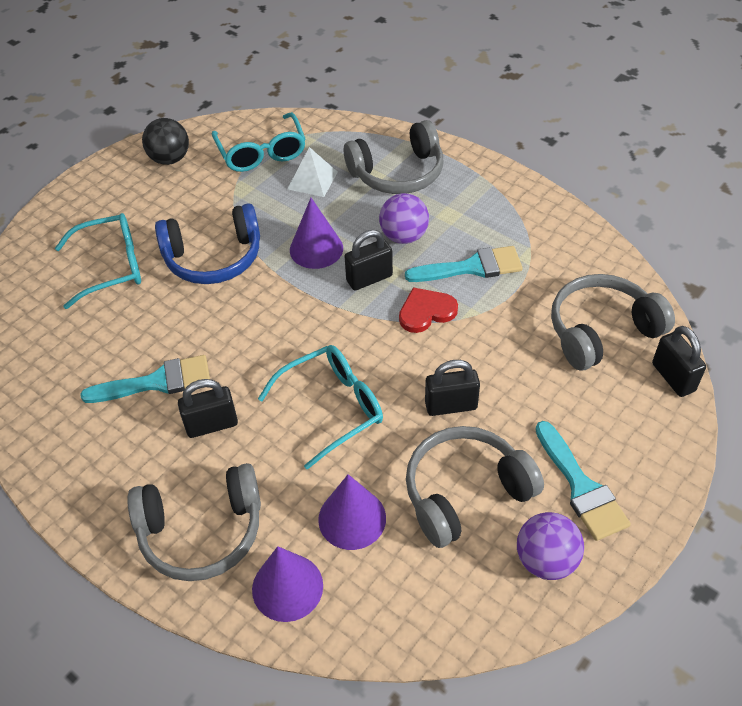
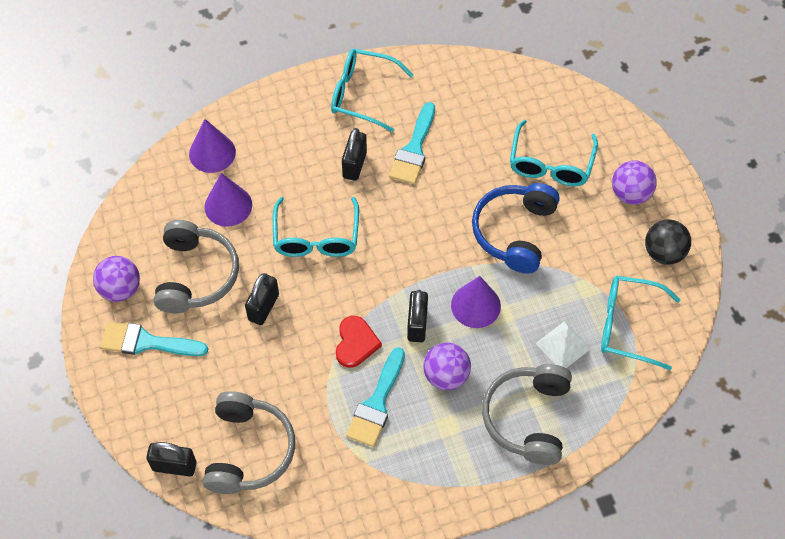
camera: 120 degrees right, 10 degrees up
grey headphones [127,463,261,581] -> none
none -> turquoise glasses [331,49,413,132]
none -> purple ball [612,160,657,205]

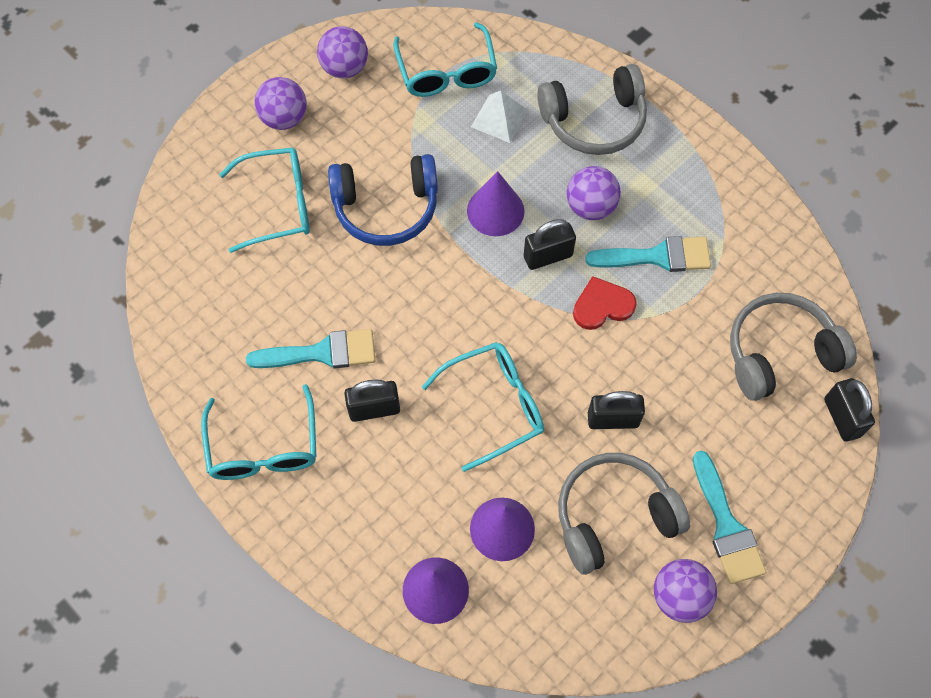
camera: 115 degrees left, 5 degrees up
black ball [645,219,691,265] -> purple ball [317,26,368,79]

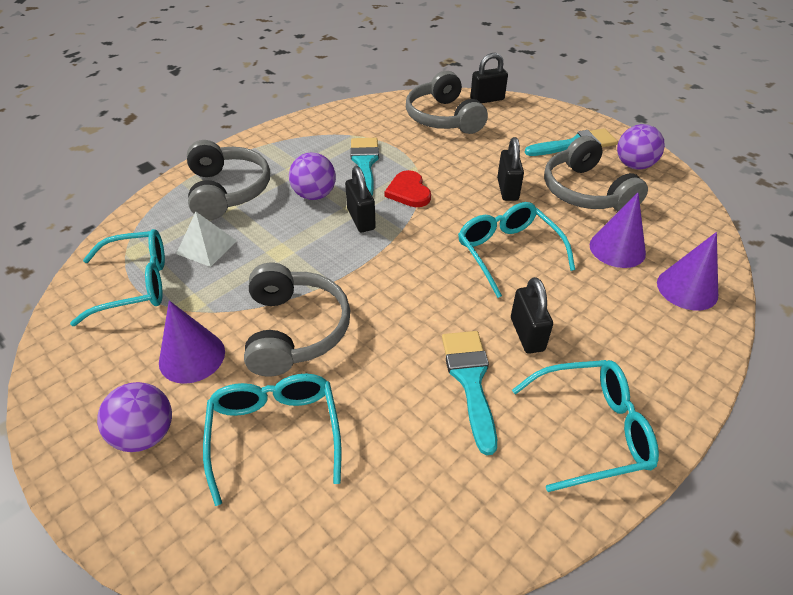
camera: 90 degrees left, 20 degrees down
purple ball [317,26,368,79] -> none
blue headphones [328,154,438,246] -> grey headphones [244,263,350,376]
purple cone [467,171,525,236] -> purple cone moved to [159,301,225,384]

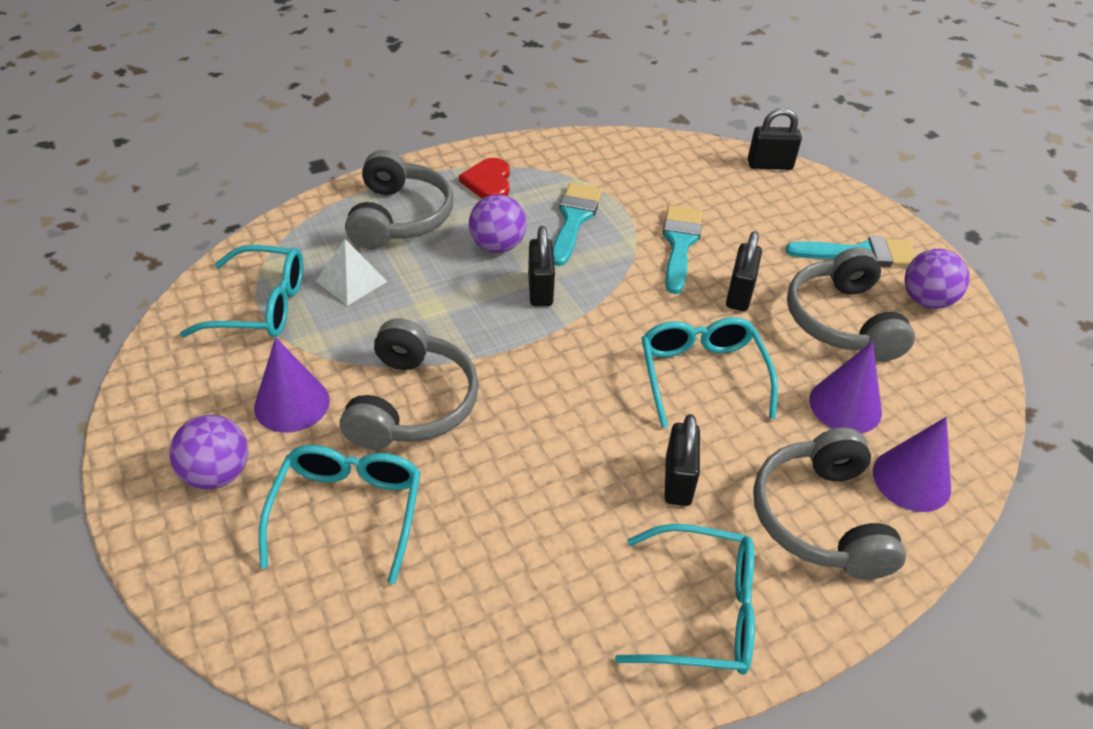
camera: 15 degrees right, 0 degrees up
red heart [385,170,431,207] -> red heart moved to [459,158,510,199]
grey headphones [406,71,488,134] -> grey headphones moved to [753,428,906,580]
turquoise brush [442,331,497,455] -> turquoise brush moved to [663,206,702,294]

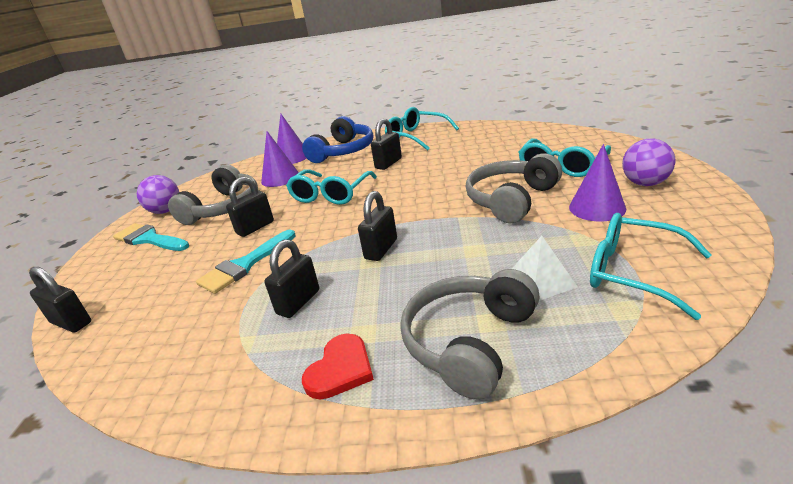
camera: 145 degrees left, 15 degrees down
purple ball [469,194,527,253] -> none
turquoise brush [553,182,602,266] -> black padlock [264,239,319,318]
grey headphones [753,428,906,580] -> blue headphones [302,116,373,163]

